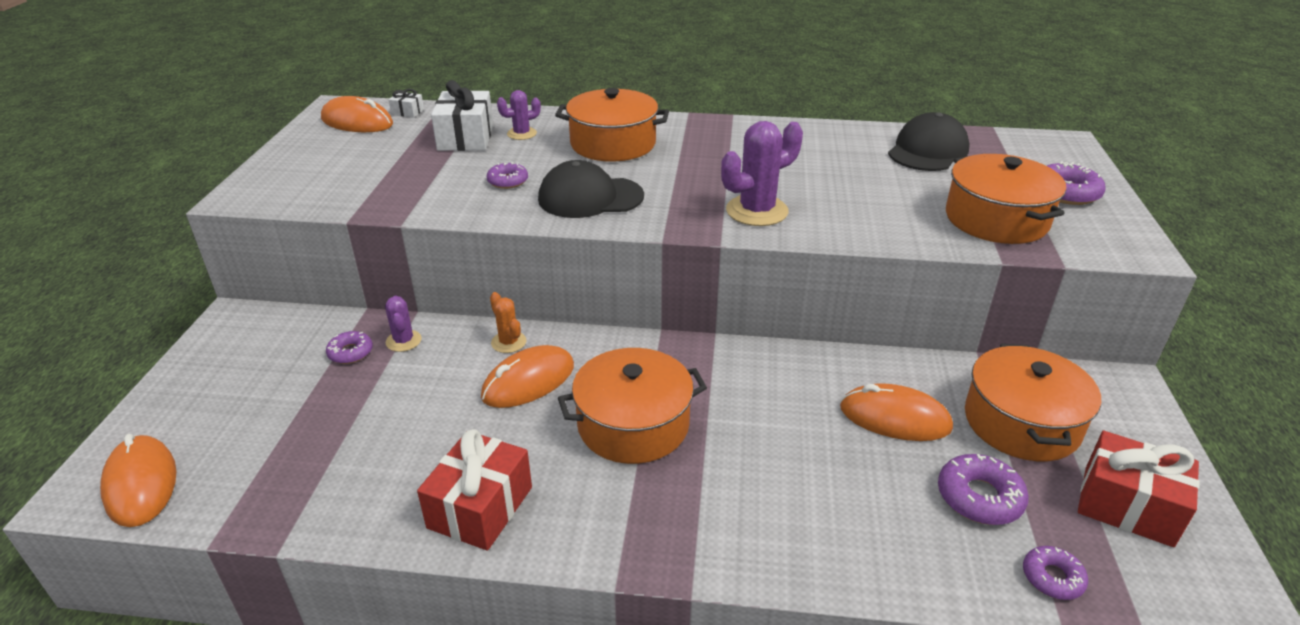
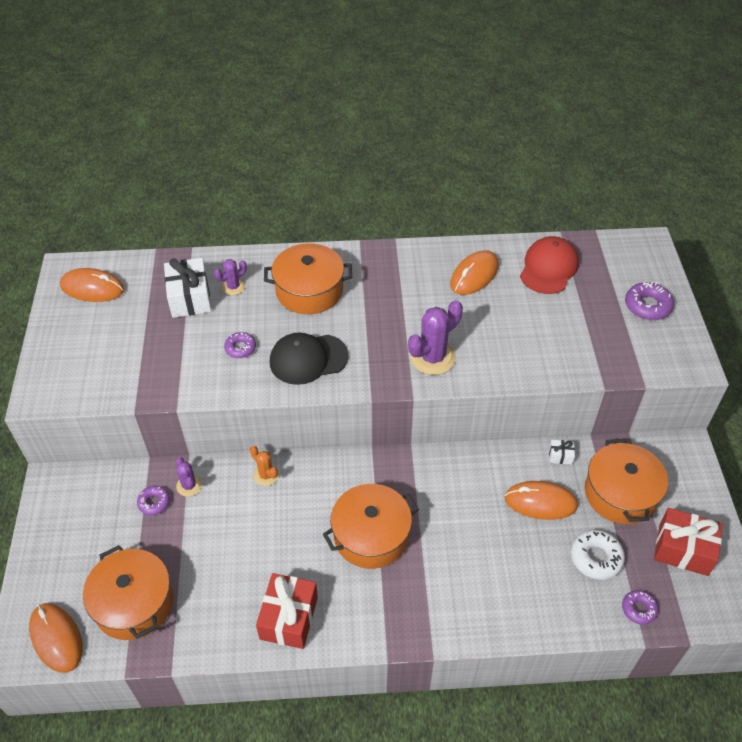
camera: 10 degrees left, 15 degrees up
white gift [388,89,424,118] -> white gift moved to [549,440,575,465]
orange mouse [481,345,574,408] -> orange mouse moved to [450,250,499,295]
black cap [888,112,970,171] -> red cap [520,236,579,294]
purple donut [938,454,1029,525] -> white donut [571,530,625,580]
orange pot [946,154,1066,244] -> orange pot moved to [83,545,173,640]

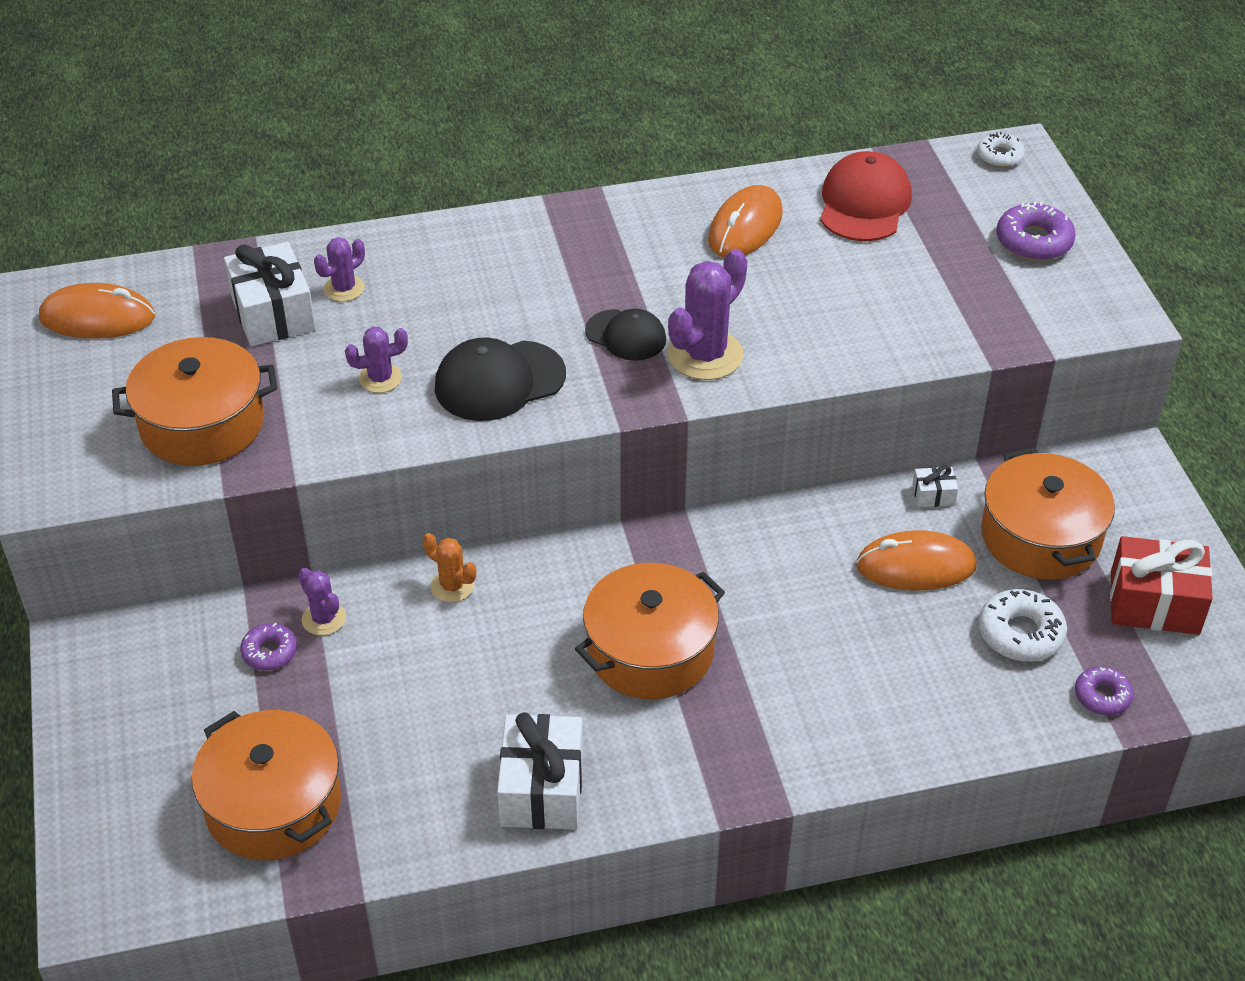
camera: 10 degrees left, 5 degrees down
orange mouse [29,603,83,673] -> none
purple donut [224,332,256,358] -> purple cactus [345,327,408,393]
red gift [256,573,318,649] -> white gift [497,712,583,830]
orange pot [264,243,352,314] -> orange pot moved to [112,337,277,466]
none -> black cap [585,309,666,361]
none -> white donut [977,132,1025,168]

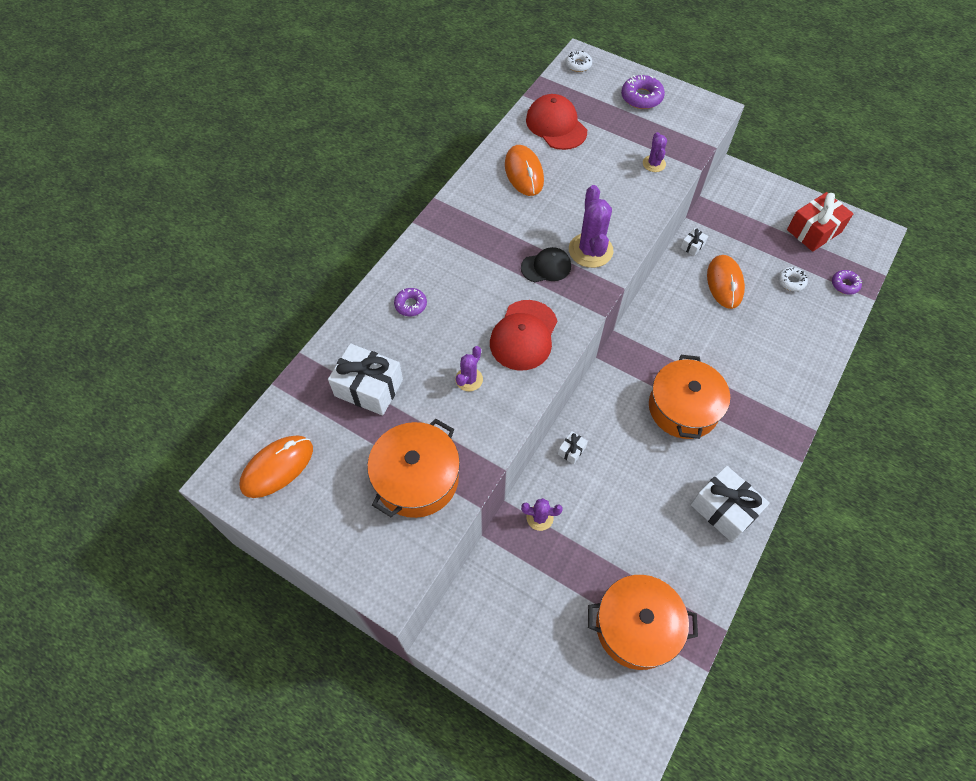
camera: 45 degrees left, 15 degrees up
purple donut [240,623,297,670] -> purple donut moved to [394,288,427,316]
purple cactus [314,237,365,302] -> purple cactus moved to [643,132,667,172]
orange cactus [423,533,476,602] -> white gift [558,431,588,464]
black cap [435,338,566,421] -> red cap [490,300,557,371]
orange mouse [856,530,977,591] -> orange mouse turned 45 degrees counterclockwise [707,255,745,309]
white donut [979,589,1067,661] -> white donut [778,267,808,291], size x0.64
orange pot [981,448,1115,580] -> none

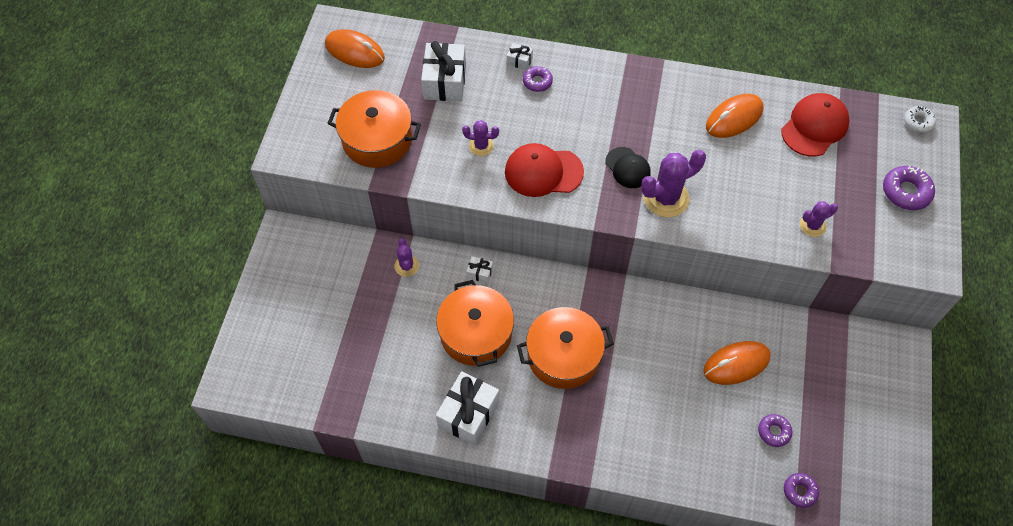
camera: 70 degrees right, 0 degrees up
orange pot [588,575,698,670] -> orange pot moved to [436,280,514,367]
white gift [681,228,708,256] -> white gift moved to [507,43,533,70]
white donut [778,267,808,291] -> purple donut [758,414,793,447]
red gift [787,192,854,252] -> none

